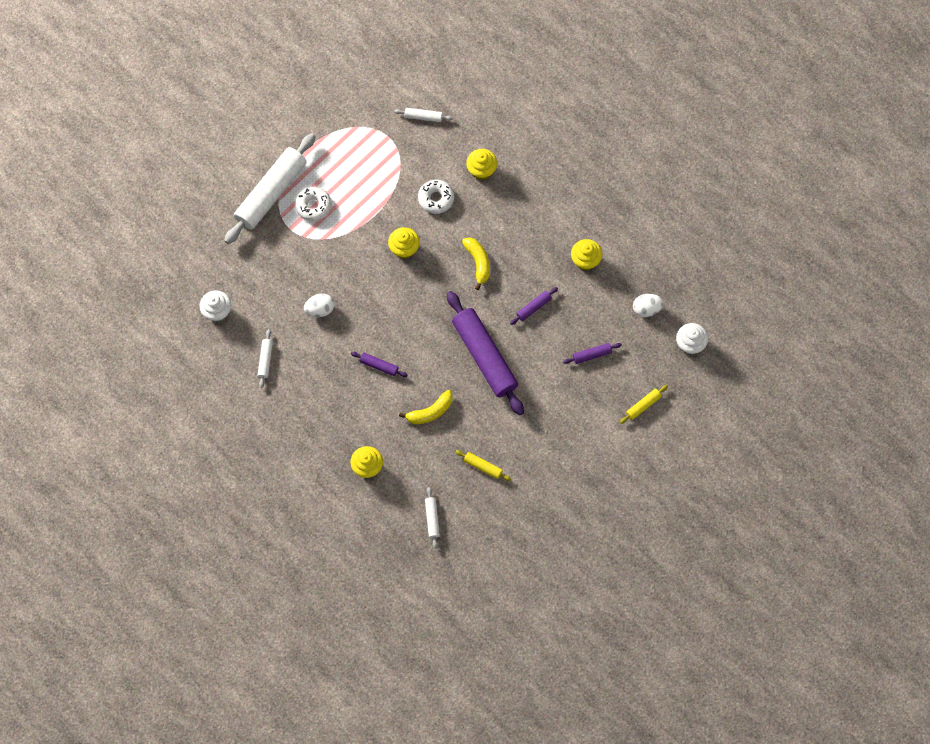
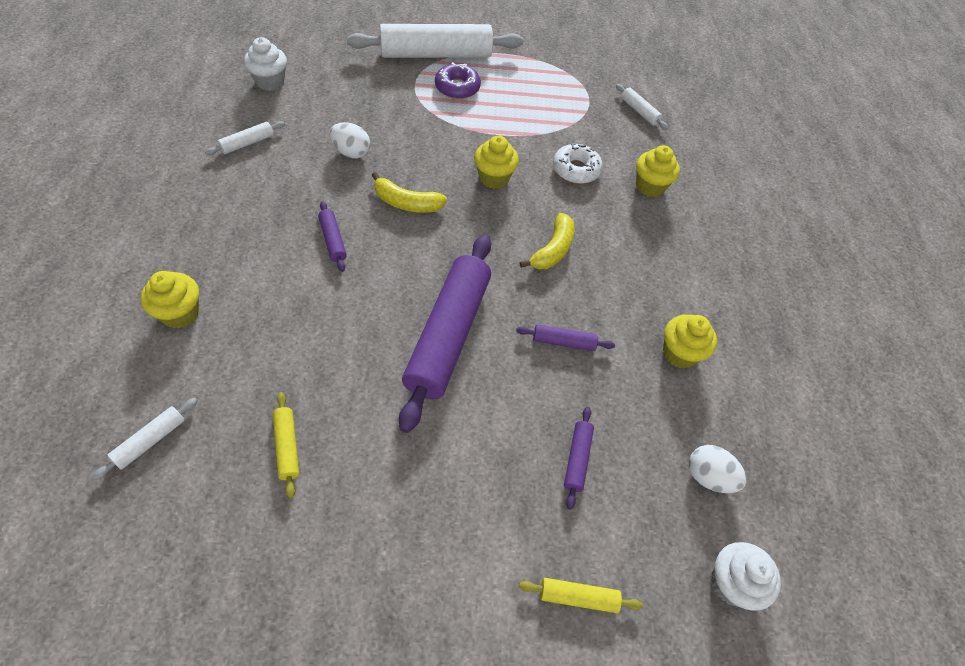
camera: 40 degrees right, 15 degrees down
white donut [295,187,331,221] -> purple donut [435,62,481,99]
yellow banana [399,390,453,424] -> yellow banana moved to [372,172,447,213]
purple rolling pin [563,343,622,364] -> purple rolling pin turned 75 degrees clockwise [564,407,594,510]

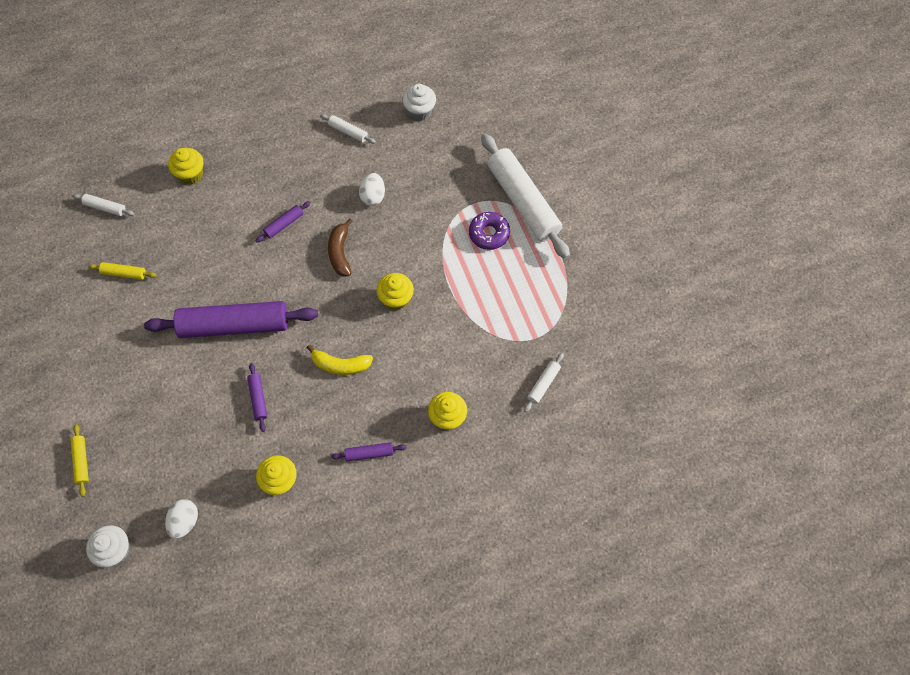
camera: 75 degrees right, 10 degrees up
yellow rolling pin [273,392,299,499] -> yellow rolling pin turned 45 degrees clockwise [88,262,157,280]
yellow banana [372,172,447,213] -> brown banana [328,219,353,276]
white donut [553,143,603,184] -> none
purple rolling pin [564,407,594,510] -> purple rolling pin moved to [331,442,407,461]

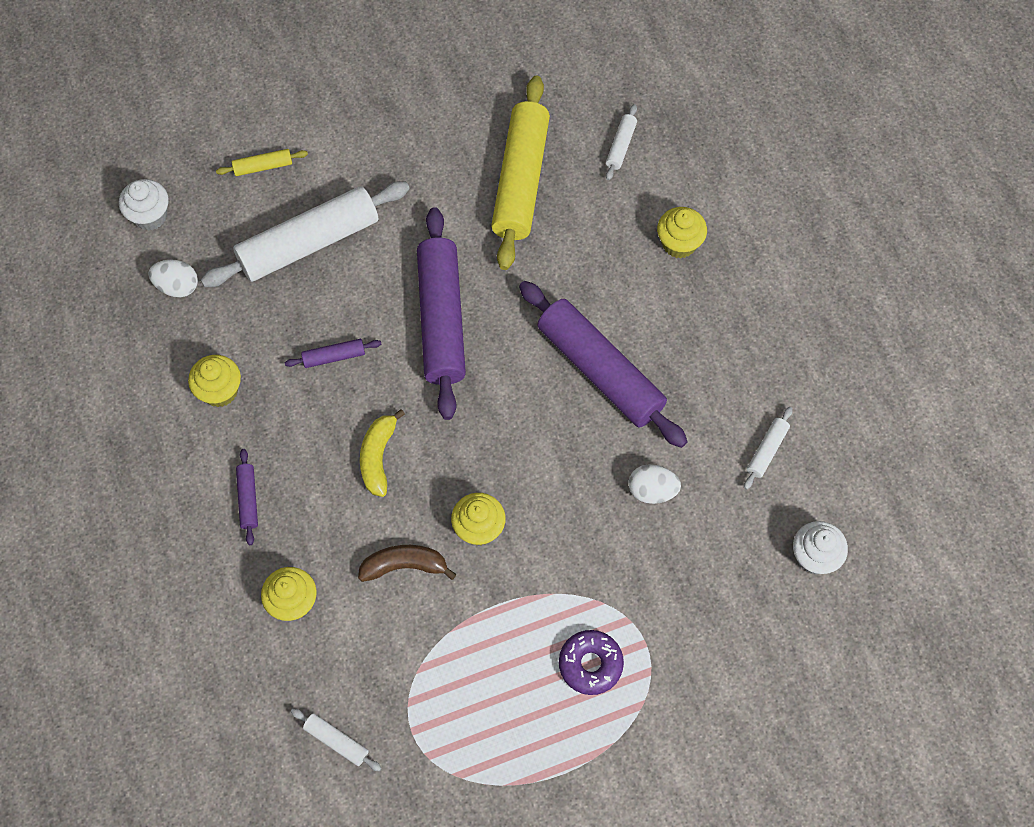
camera: 90 degrees right, 0 degrees up
yellow rolling pin [88,262,157,280] -> yellow rolling pin [491,76,550,270], size x2.39
purple rolling pin [255,201,311,243] -> purple rolling pin [519,281,688,448], size x2.39
brown banana [328,219,353,276] -> brown banana moved to [358,545,457,582]
white rolling pin [481,134,570,259] -> white rolling pin moved to [200,181,410,287]

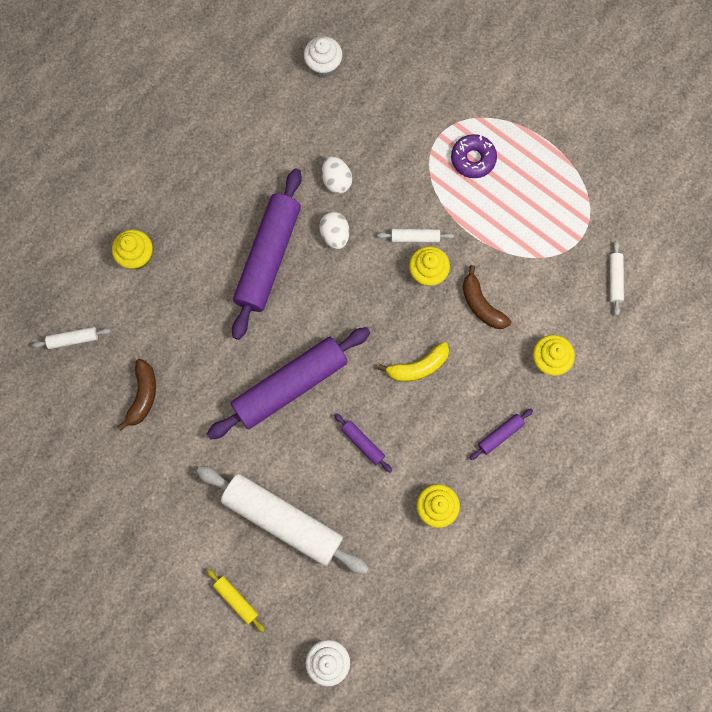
camera: 120 degrees left, 10 degrees up
white egg [148,259,198,298] -> white egg moved to [319,212,350,249]
yellow rolling pin [491,76,550,270] -> brown banana [117,359,156,431]
white rolling pin [744,407,793,490] -> white rolling pin moved to [377,229,454,243]

